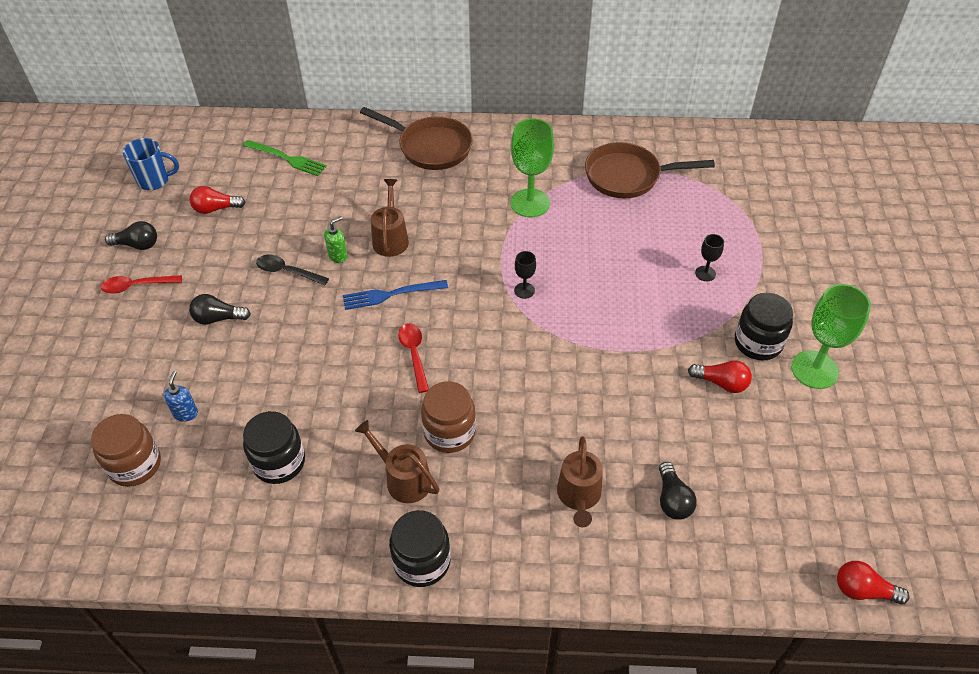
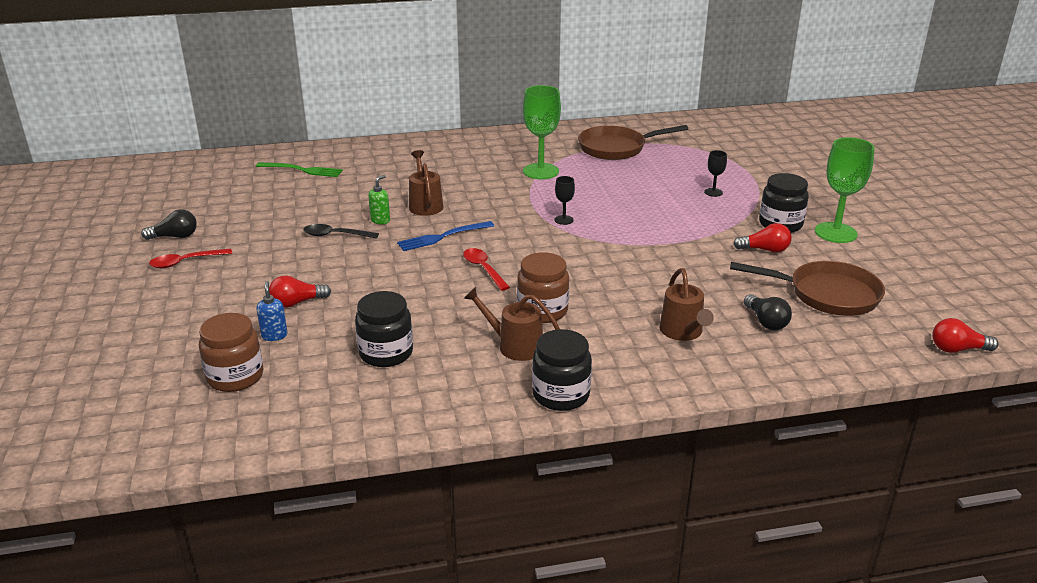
camera: 15 degrees left, 20 degrees down
blue mug [123,138,179,190] -> none
black light bulb [189,294,251,325] -> none
red light bulb [190,186,245,214] -> red light bulb moved to [269,276,331,308]
brown pan [360,107,473,170] -> brown pan moved to [730,261,885,316]

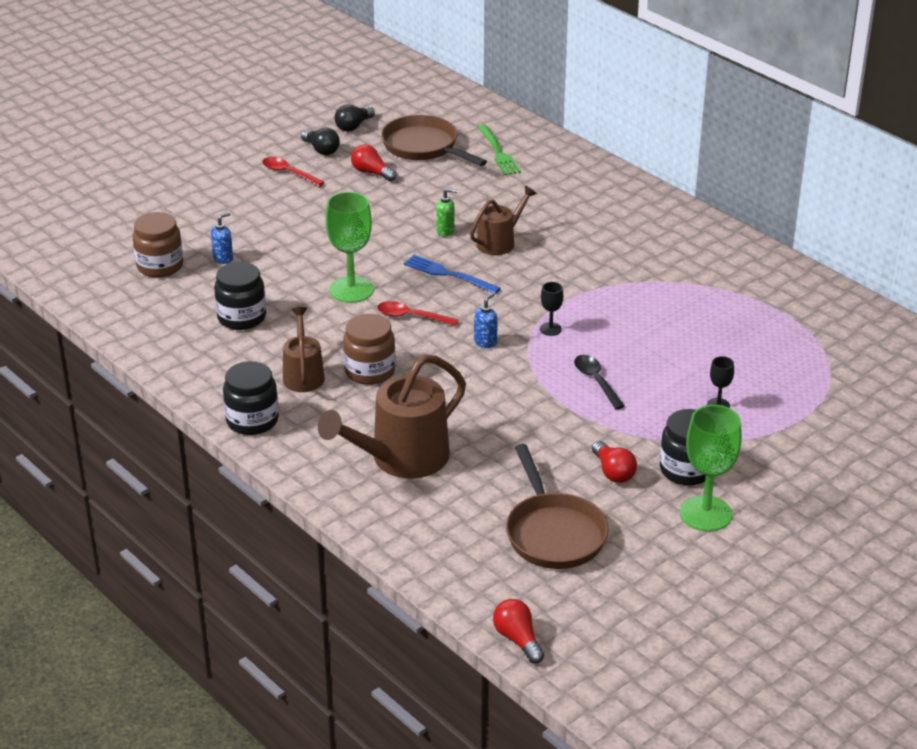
camera: 60 degrees right, 5 degrees up
red light bulb [269,276,331,308] -> red light bulb moved to [351,144,397,181]
black spoon [303,224,379,239] -> black spoon moved to [574,355,625,409]
red spoon [463,248,510,291] -> red spoon turned 105 degrees counterclockwise [377,301,458,326]
green goblet [523,85,561,179] -> green goblet moved to [326,192,374,303]
brown pan [578,125,688,160] -> brown pan moved to [381,115,487,166]
brown watering can [659,268,714,341] -> brown watering can [318,354,466,479], size x1.73
black light bulb [744,294,792,330] -> black light bulb moved to [334,104,375,132]
none -> blue soap dispenser [474,293,498,348]

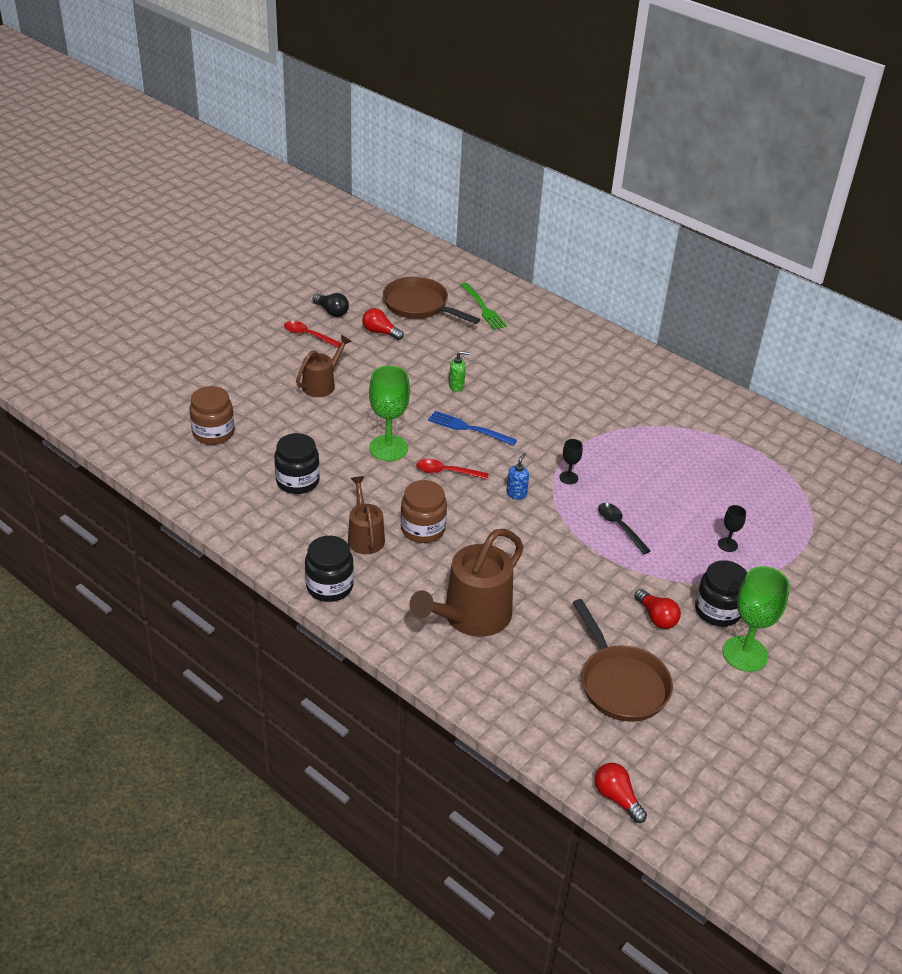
camera: 10 degrees left, 5 degrees up
blue soap dispenser [211,212,233,264] -> none
black light bulb [334,104,375,132] -> none
brown watering can [470,186,537,255] -> brown watering can moved to [296,335,352,397]

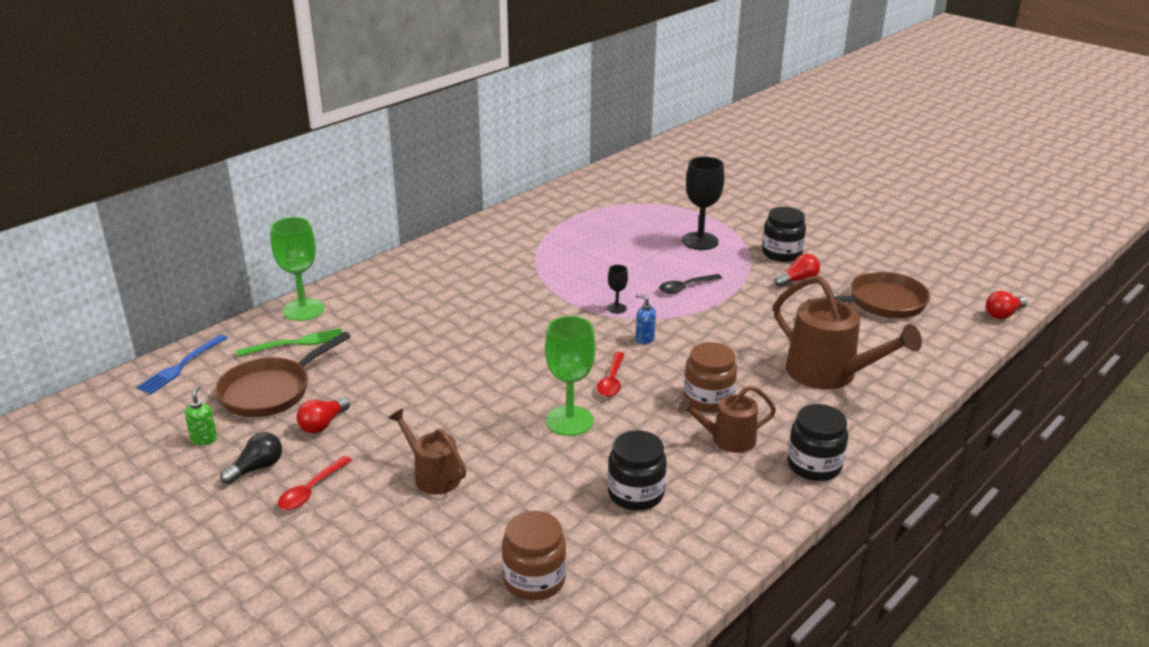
camera: 85 degrees left, 10 degrees down
blue fork [428,411,517,446] -> blue fork moved to [136,334,228,394]
green soap dispenser [449,351,469,392] -> green soap dispenser moved to [184,385,217,445]
black goblet [718,505,746,552] -> black goblet [682,157,724,250], size x2.08
green goblet [723,566,790,672] -> green goblet moved to [270,217,324,321]

